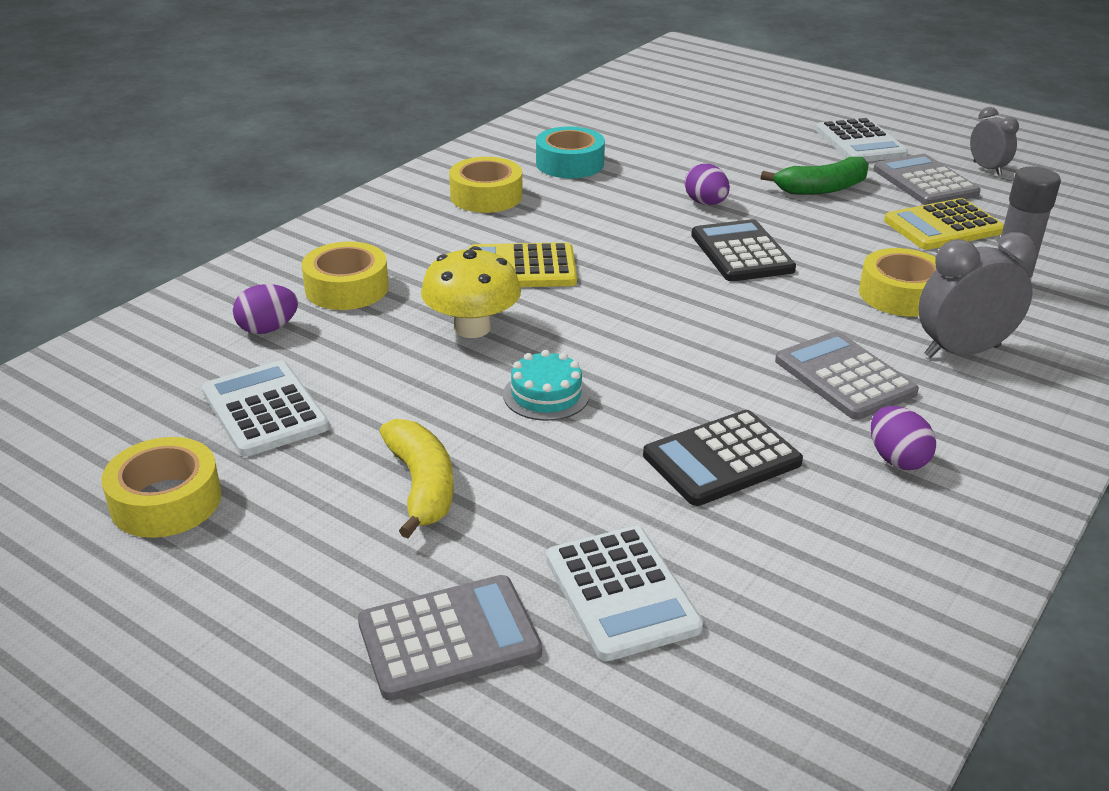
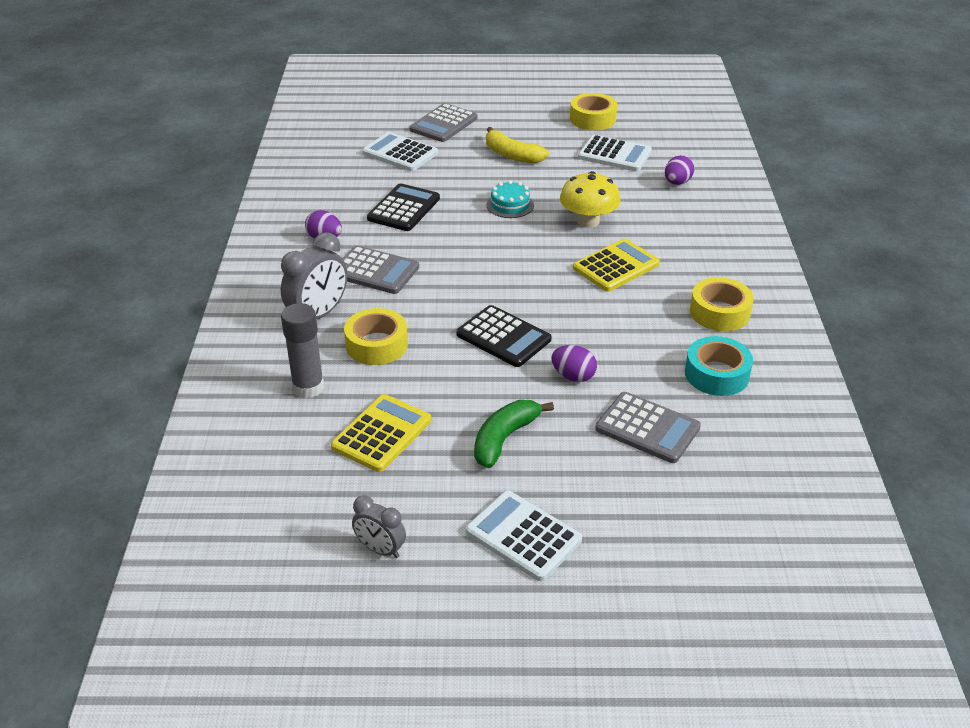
camera: 145 degrees right, 5 degrees up
yellow tape [302,242,389,310] -> none
grey calculator [873,154,981,205] -> grey calculator moved to [595,392,701,463]

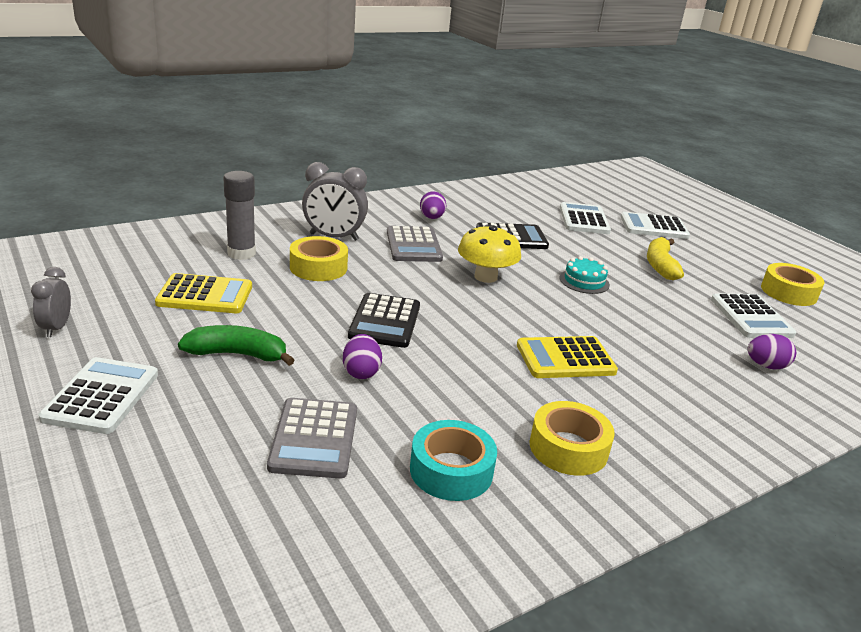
camera: 55 degrees right, 10 degrees down
grey calculator [409,103,477,142] -> white calculator [621,212,690,239]
yellow mushroom [560,171,620,228] -> yellow mushroom moved to [458,225,521,283]
yellow calculator [573,239,660,292] -> yellow calculator turned 150 degrees clockwise [517,336,618,378]

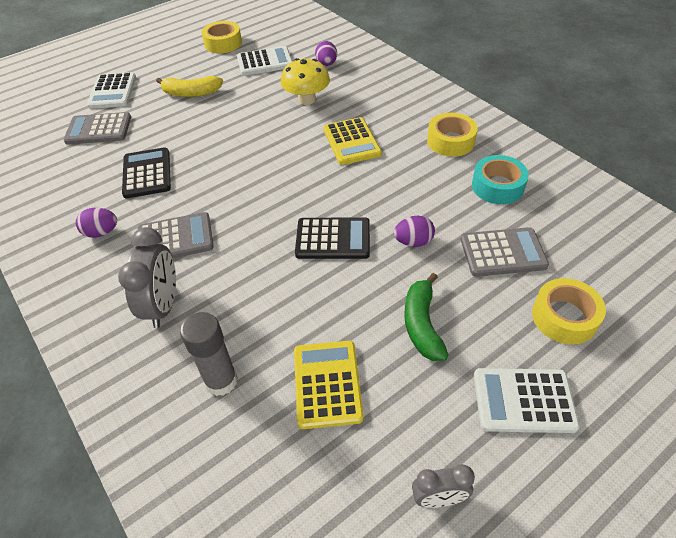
camera: 90 degrees left, 20 degrees up
yellow tape [290,236,348,281] -> yellow tape moved to [532,278,606,344]
yellow mushroom [458,225,521,283] -> yellow mushroom moved to [281,58,330,105]
turquoise cake [559,256,610,294] -> none
white calculator [560,202,611,234] -> grey calculator [63,112,131,144]

